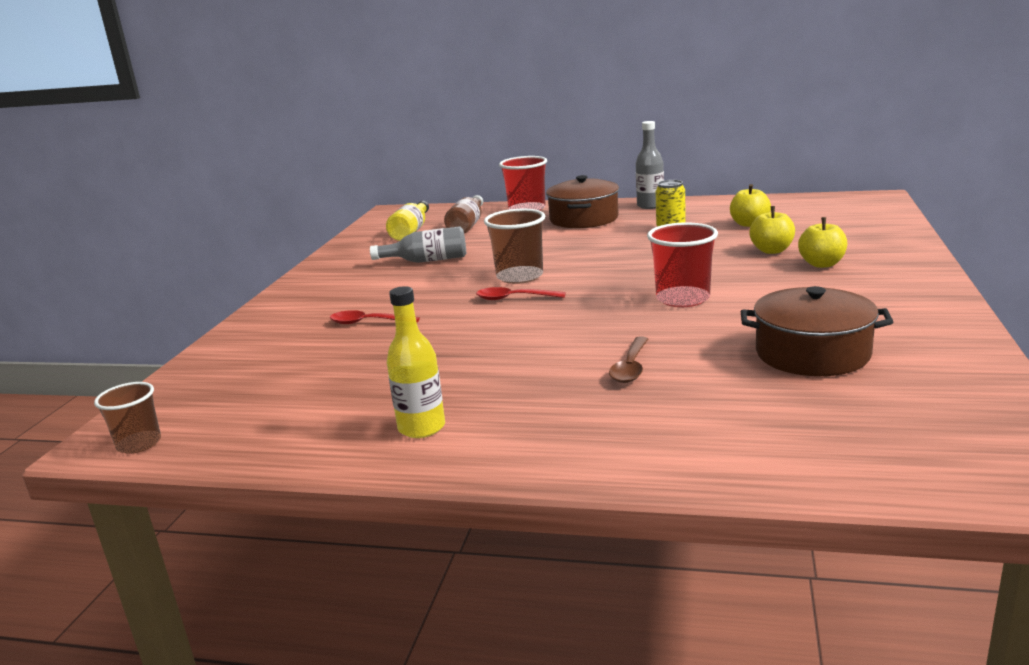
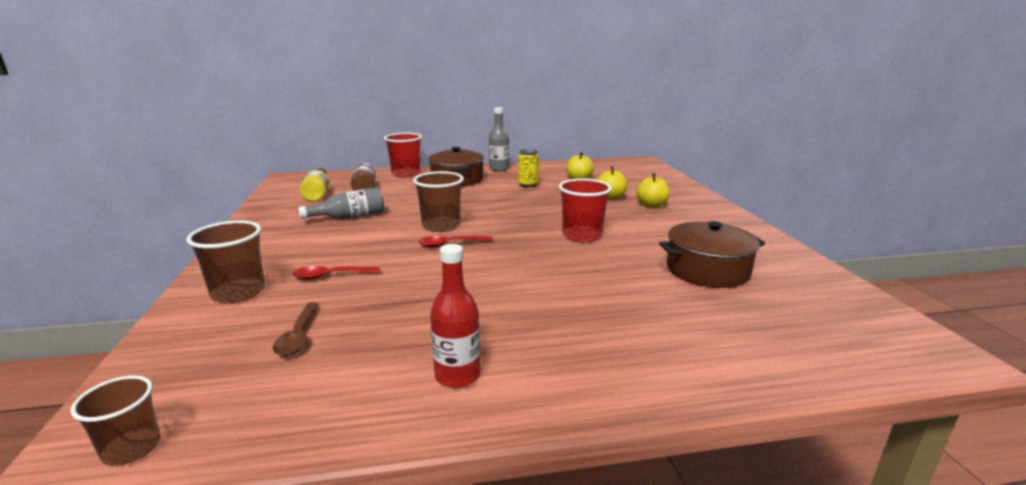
camera: 25 degrees left, 0 degrees up
yellow bottle [387,286,445,438] -> red bottle [430,244,480,388]
brown spoon [609,336,648,383] -> brown spoon moved to [273,302,319,356]
none -> brown cup [187,220,265,303]

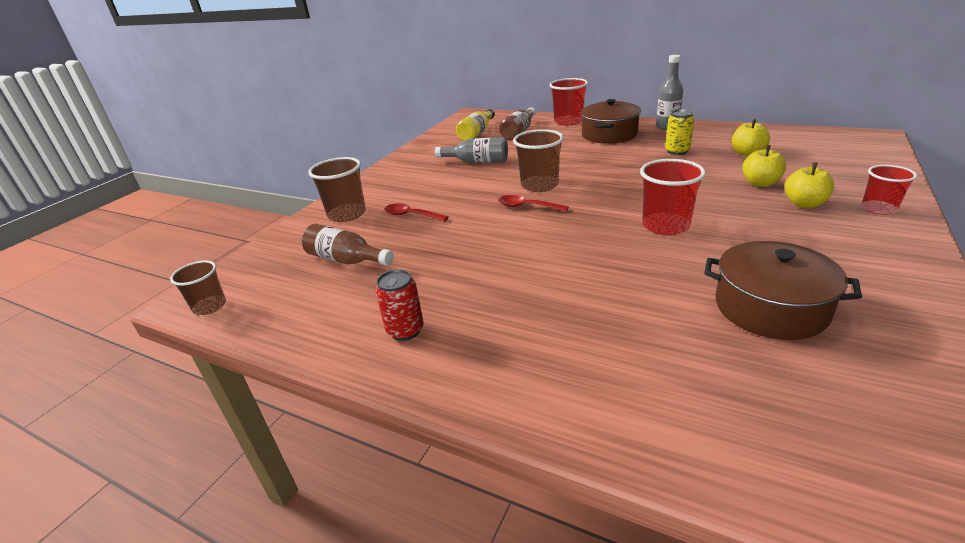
camera: 40 degrees right, 10 degrees up
brown spoon [273,302,319,356] -> brown bottle [302,224,394,266]
red bottle [430,244,480,388] -> red can [376,269,424,341]
none -> red cup [862,165,917,215]

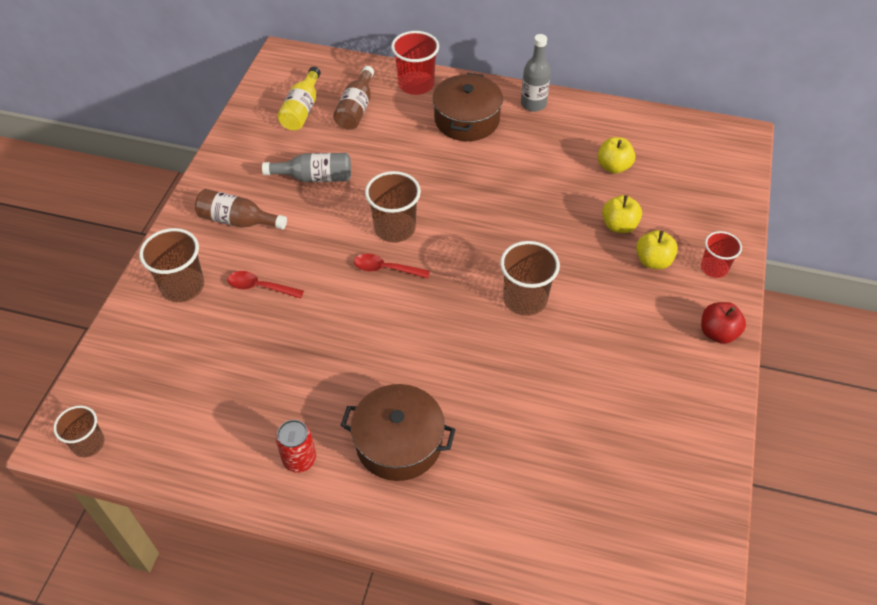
camera: 15 degrees left, 20 degrees up
brown bottle [302,224,394,266] -> brown bottle moved to [195,189,287,230]
red cup [640,159,706,235] -> brown cup [500,241,560,316]
yellow can [665,110,694,155] -> none
brown pot [704,241,862,340] -> brown pot moved to [340,384,456,481]
none -> red apple [701,302,746,344]

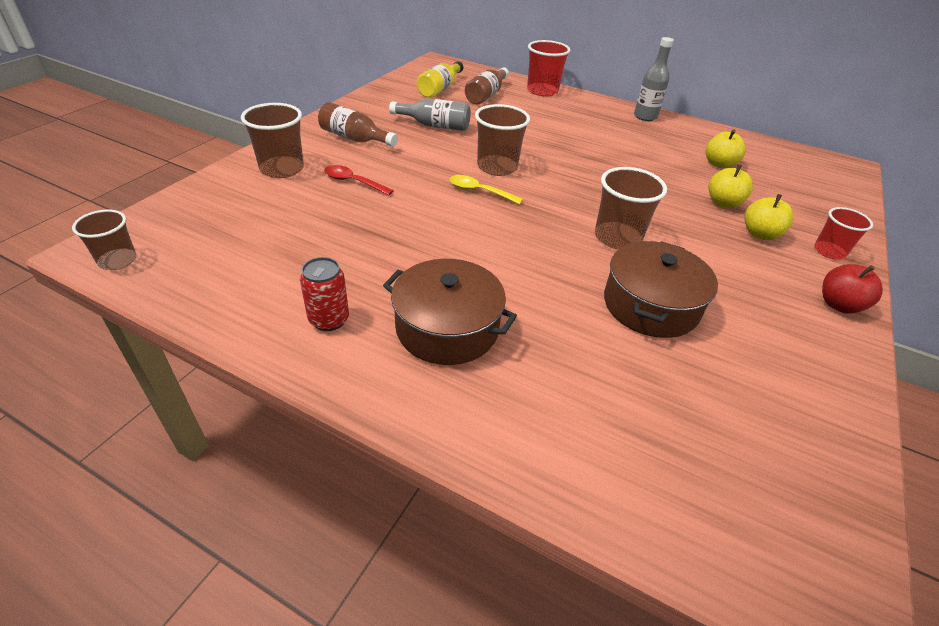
camera: 10 degrees right, 10 degrees down
red spoon [354,254,430,278] -> yellow spoon [450,175,523,204]
brown pot [433,73,503,141] -> brown pot moved to [604,241,718,338]

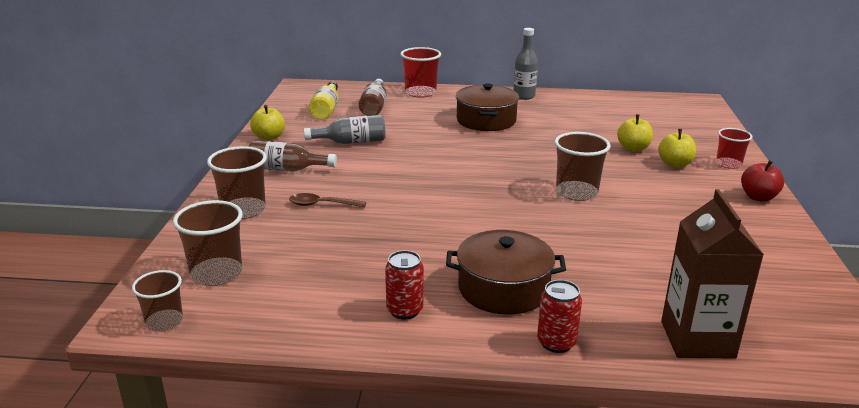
camera: 20 degrees left, 15 degrees down
red spoon [324,165,394,196] -> brown spoon [289,193,367,207]
yellow spoon [450,175,523,204] -> none
brown cup [475,104,530,176] -> brown cup moved to [173,200,243,286]
brown pot [604,241,718,338] -> brown pot moved to [456,84,519,131]
yellow apple [706,129,745,168] -> yellow apple moved to [250,105,285,140]
none -> red can [537,280,582,353]
none -> brown carton [661,189,764,359]

